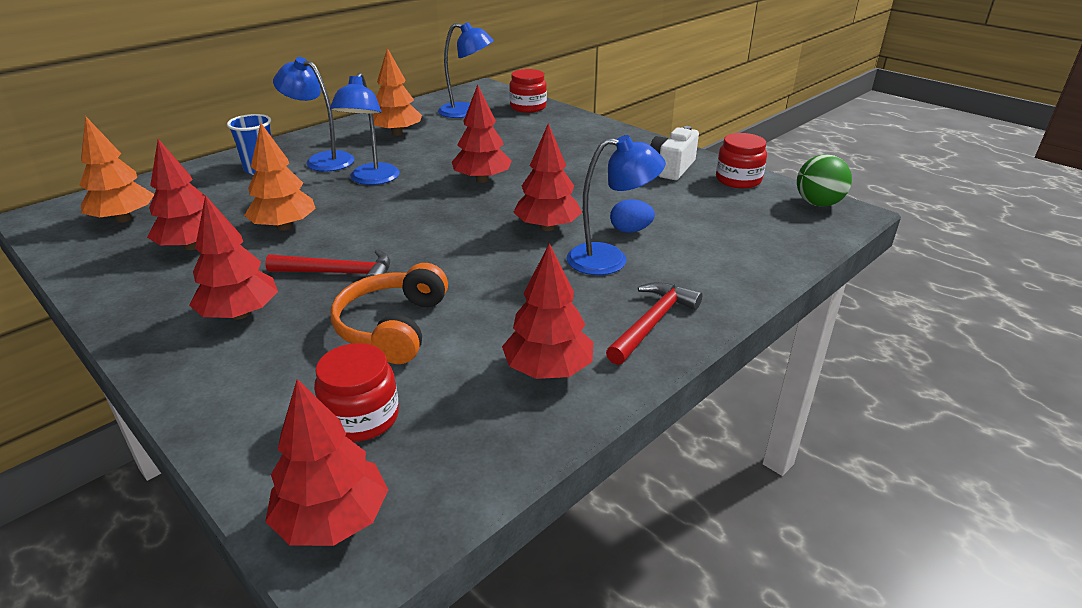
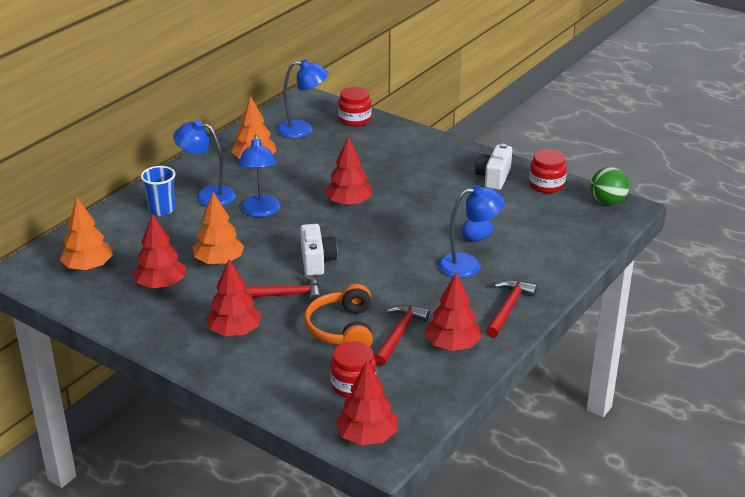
camera: 10 degrees left, 0 degrees up
red tree [513,123,582,231] -> none
none -> white camera [300,224,338,276]
none -> red hammer [374,305,430,366]

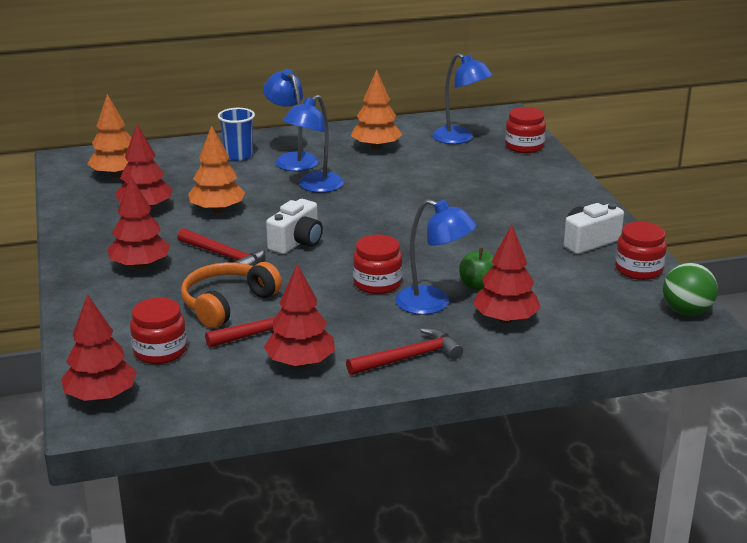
camera: 40 degrees right, 5 degrees down
red tree [325,137,372,206] -> red tree moved to [473,225,541,324]
blue egg [462,219,494,242] -> green apple [459,248,494,291]
none -> red jar [353,234,403,294]

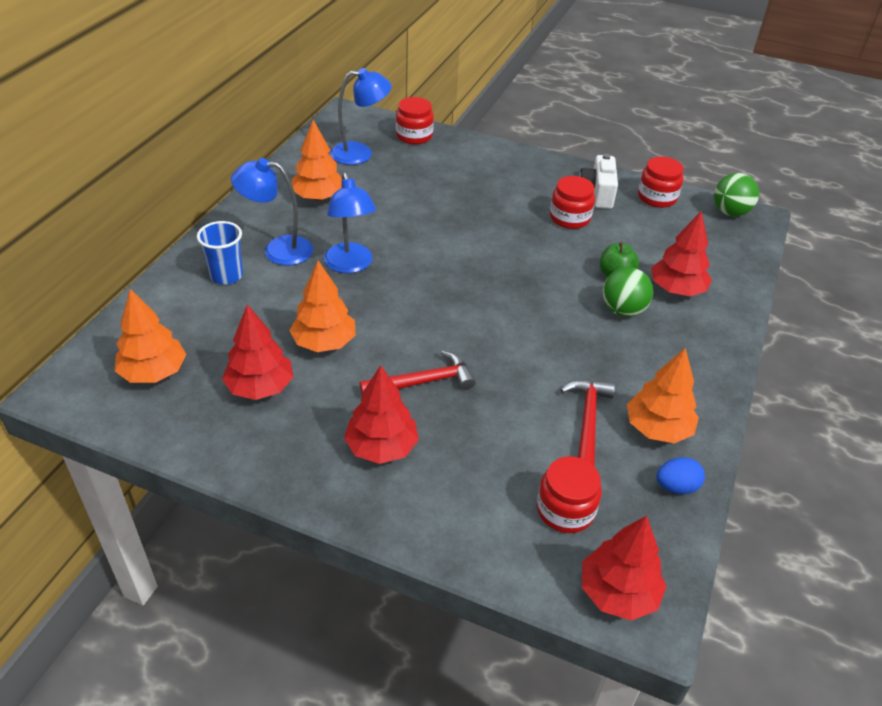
camera: 55 degrees left, 15 degrees up
orange headphones [181,262,282,328] -> none
red tree [264,264,335,368] -> orange tree [627,348,699,443]
white camera [266,199,323,254] -> none
red hammer [346,328,463,375] -> none
red jar [353,234,403,294] -> red jar moved to [550,176,595,229]
blue lamp [395,199,477,315] -> green ball [602,267,653,317]
none -> blue egg [656,457,705,494]

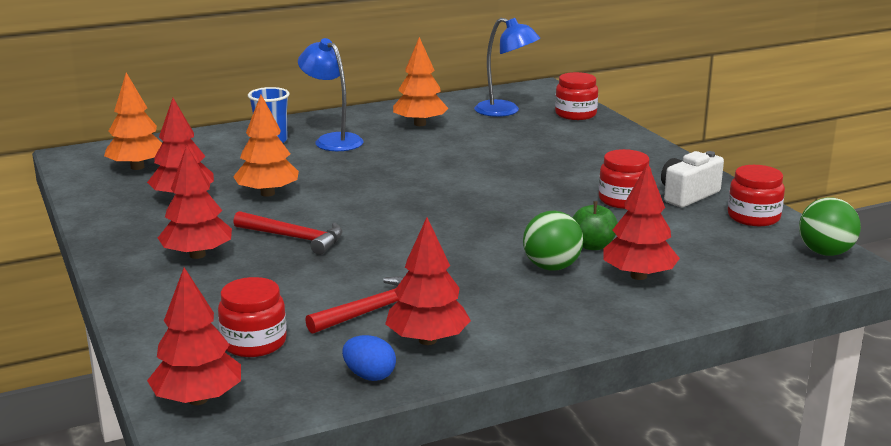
camera: 45 degrees right, 20 degrees down
blue lamp [324,172,376,273] -> none
orange tree [627,348,699,443] -> red tree [385,217,471,345]

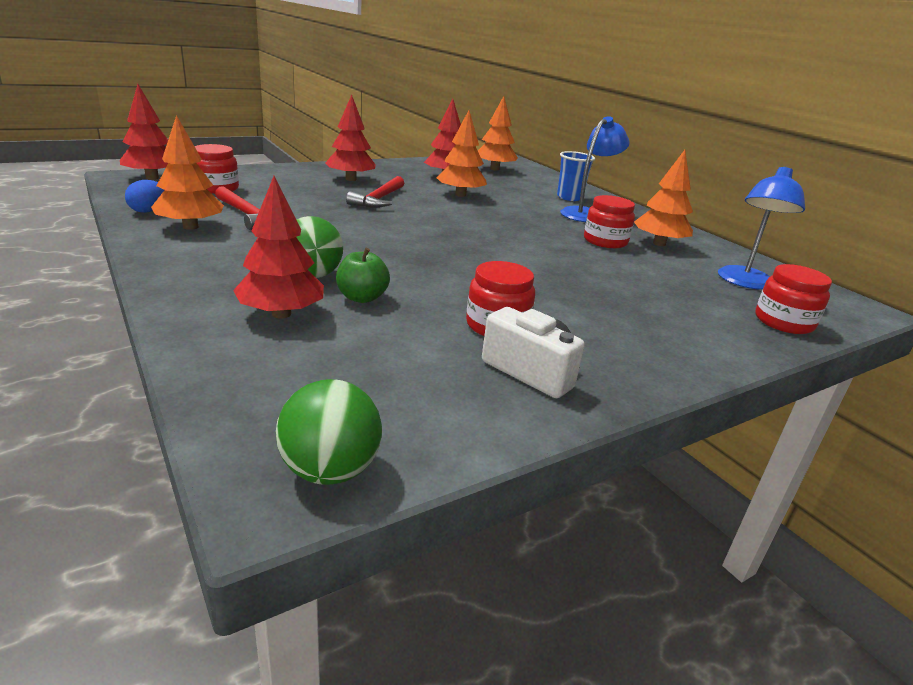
camera: 80 degrees right, 5 degrees up
red tree [385,217,471,345] -> orange tree [151,115,224,230]
red jar [728,165,785,226] -> red jar moved to [584,195,635,248]

